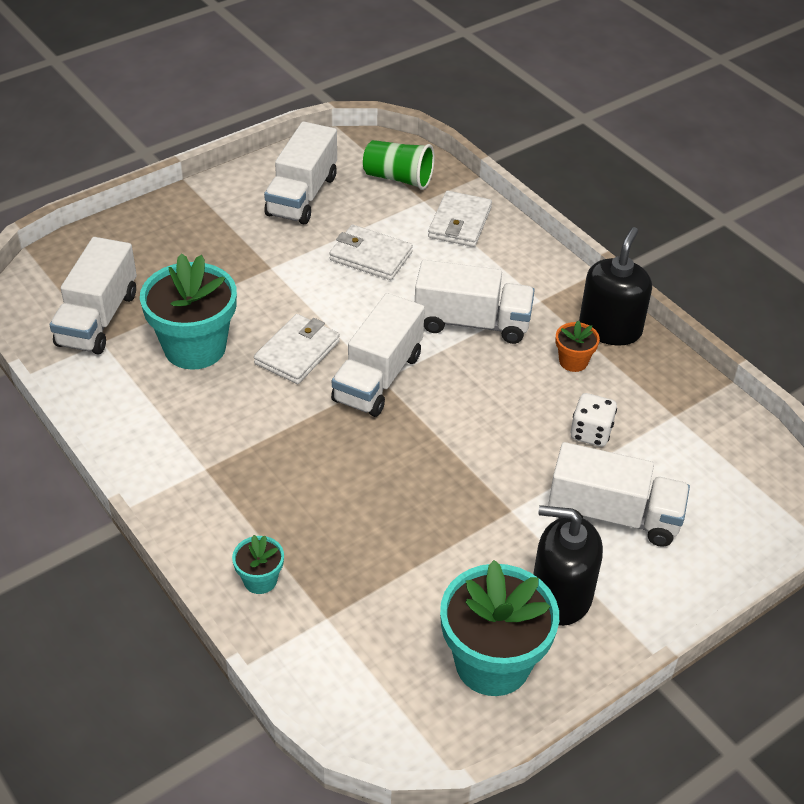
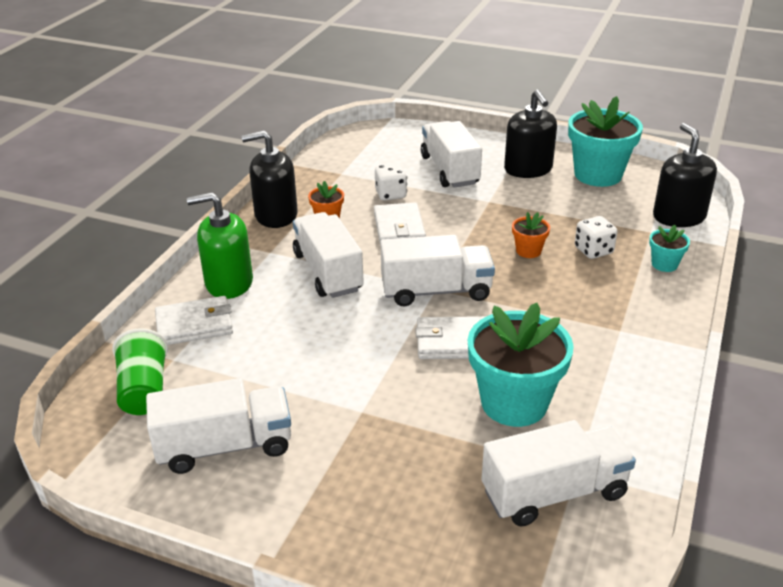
camera: 120 degrees left, 10 degrees down
white wallet [330,225,413,280] -> white wallet moved to [374,202,426,245]
none -> green soap dispenser [187,193,253,299]
none -> orange flower pot [512,212,550,258]
none -> white dice [575,216,617,259]
none -> black soap dispenser [653,123,717,227]

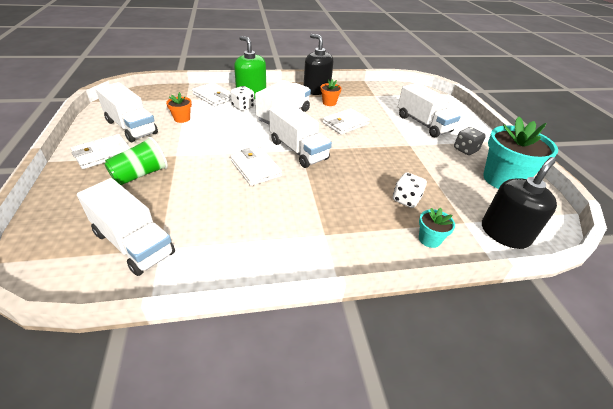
camera: 55 degrees right, 5 degrees up
green cup [112,328,168,415] -> green cup moved to [104,137,168,185]
white dice [375,163,407,201] -> white dice moved to [231,86,255,111]
white truck [421,121,482,188] -> white truck turned 105 degrees clockwise [398,83,461,137]
turquoise flower pot [468,303,574,427] -> none
black soap dispenser [504,90,557,178] -> grey dice [454,127,486,155]
orange flower pot [512,212,550,258] -> orange flower pot moved to [166,92,192,123]
none -> white wallet [71,134,130,169]

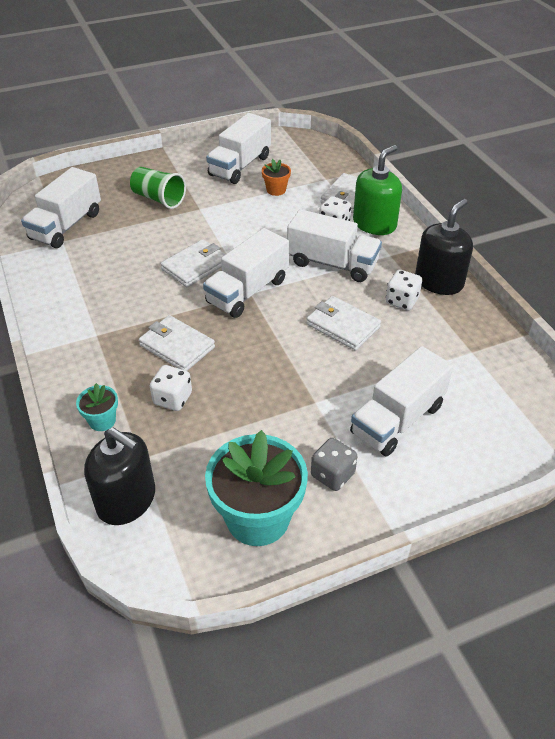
camera: 80 degrees right, 5 degrees up
white wallet [71,134,130,169] -> white wallet moved to [139,315,215,371]
orange flower pot [321,79,342,106] -> white dice [386,270,422,310]

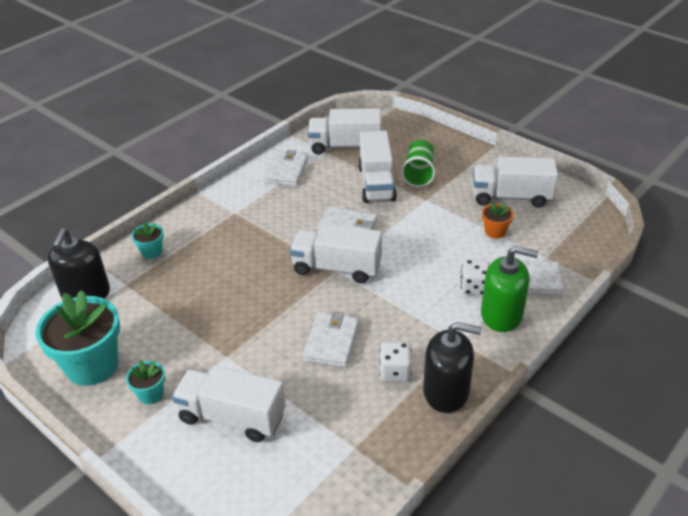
camera: 65 degrees right, 5 degrees down
white wallet [139,315,215,371] -> white wallet moved to [263,150,308,186]
white dice [150,365,192,411] -> none
white truck [287,209,382,282] -> white truck moved to [358,131,397,203]
grey dice [311,438,357,491] -> turquoise flower pot [126,360,165,404]

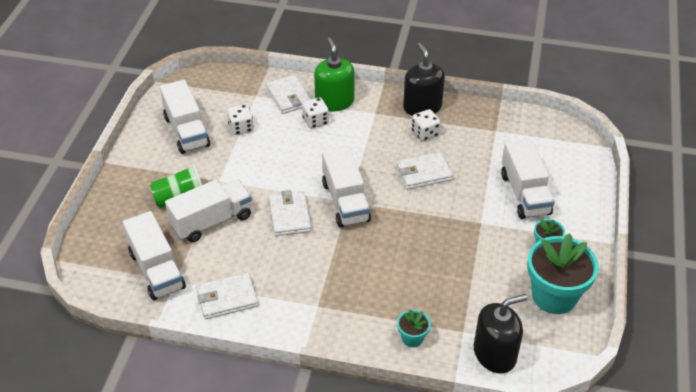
camera: 120 degrees left, 5 degrees up
orange flower pot [482,202,514,239] -> white dice [227,104,254,135]

